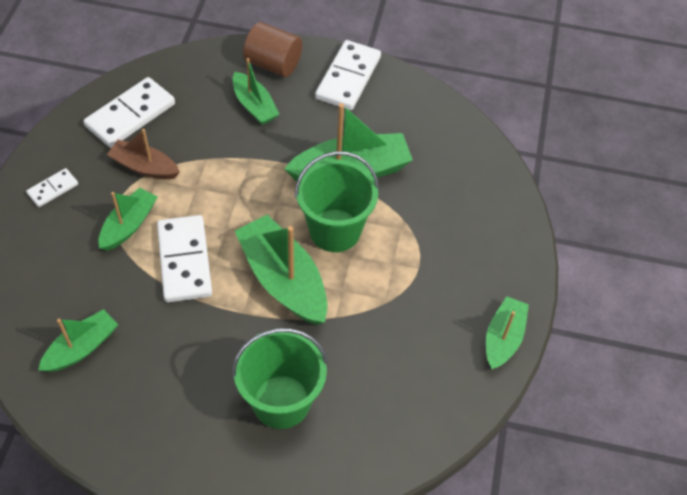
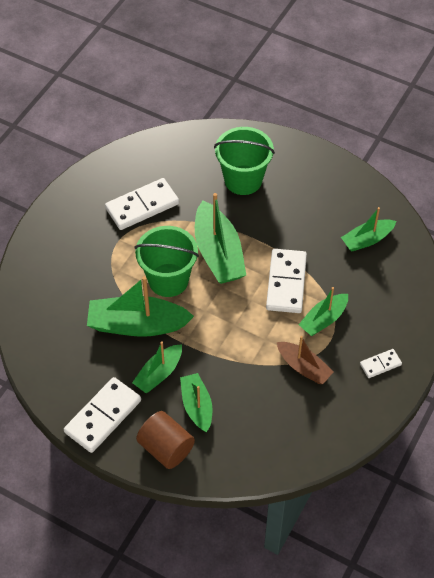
camera: 160 degrees left, 0 degrees up
white domino [84,77,175,148] -> white domino moved to [105,178,179,230]
green boat [486,296,529,369] -> green boat moved to [132,341,182,393]

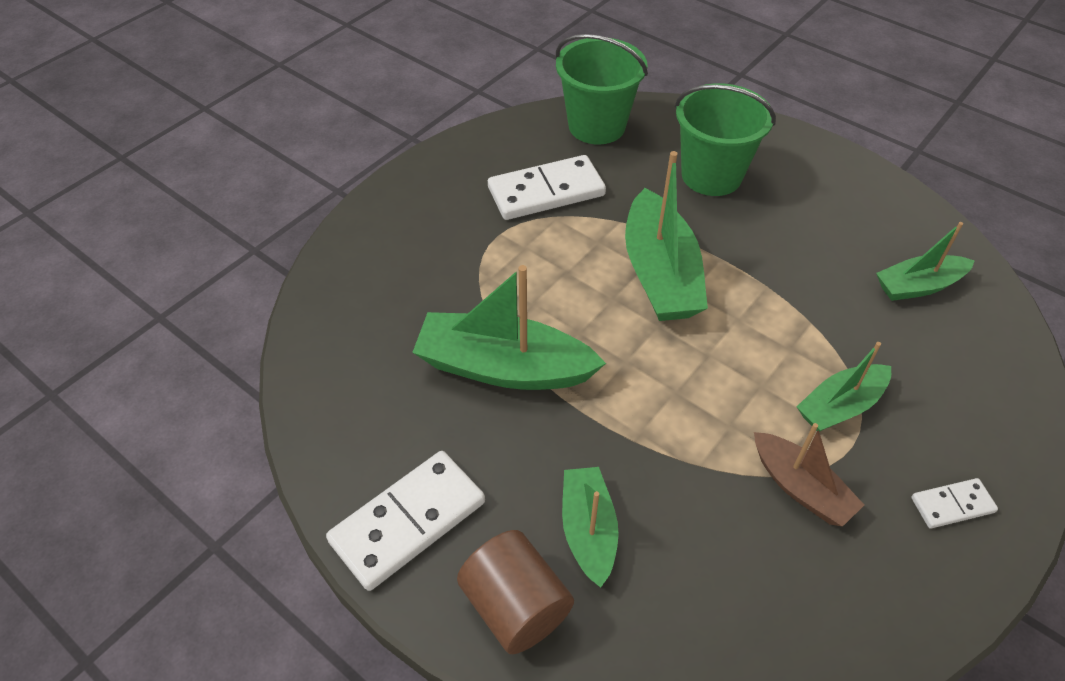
camera: 10 degrees right, 5 degrees down
green boat [132,341,182,393] -> none
green bucket [135,226,199,297] -> green bucket moved to [556,34,648,144]
white domino [266,249,307,313] -> none

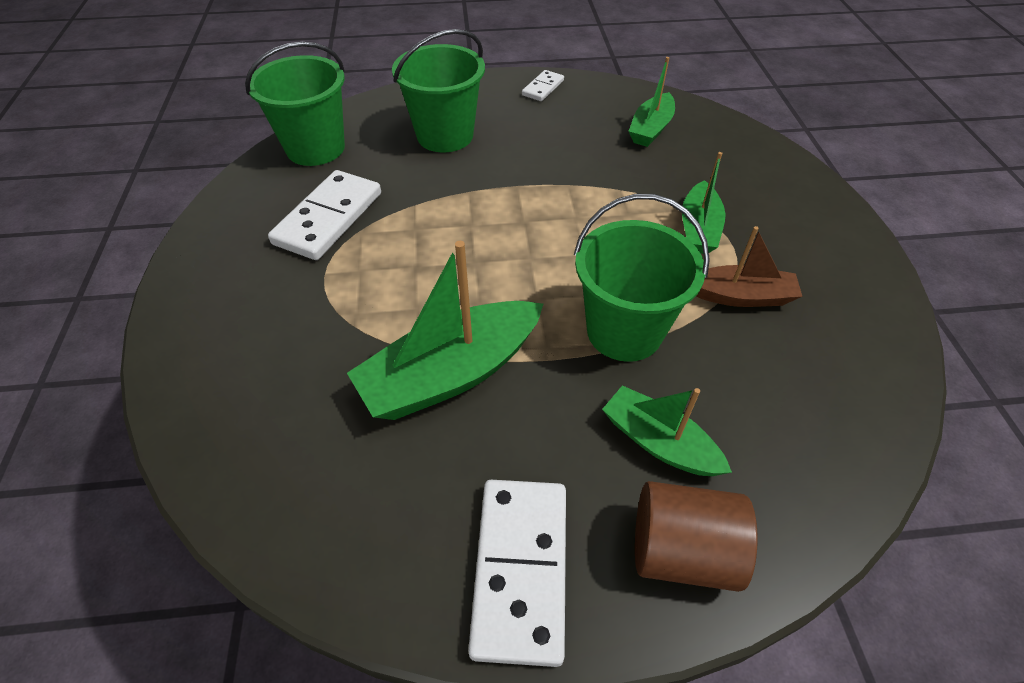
camera: 45 degrees left, 0 degrees up
green boat [625,151,708,321] -> none
white domino [911,478,998,528] -> white domino moved to [522,70,564,101]
none -> green bucket [574,194,710,362]

